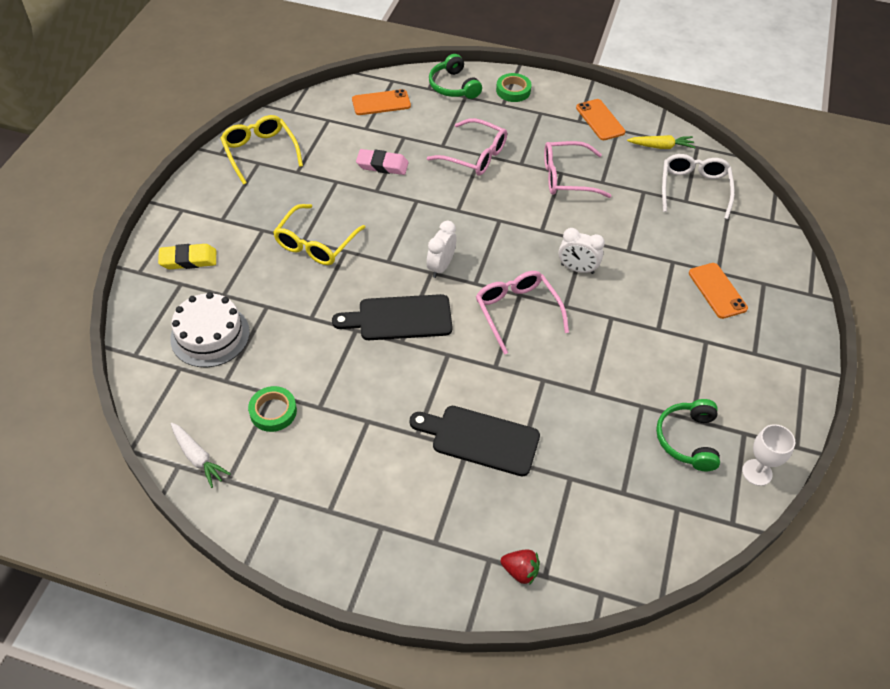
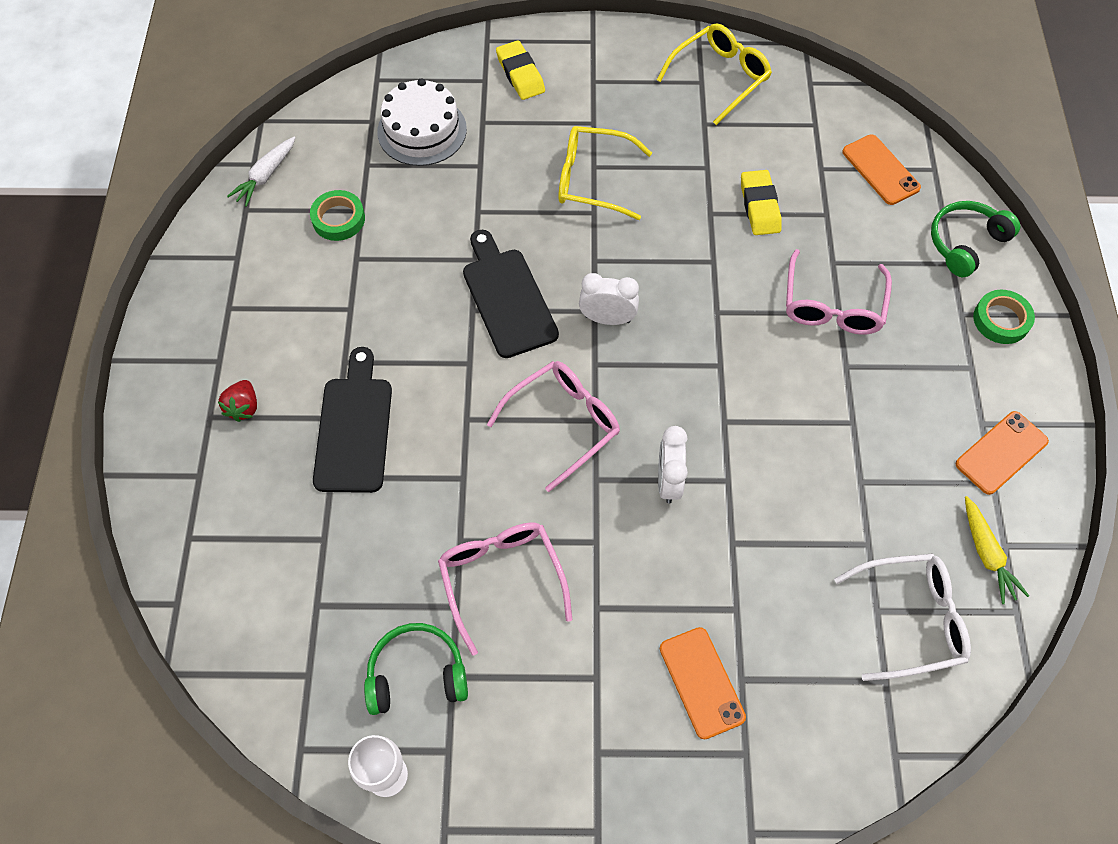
camera: 75 degrees right, 10 degrees up
pink eraser [356,149,409,175] -> yellow eraser [741,170,782,235]
red strawberry [501,550,540,585] -> red strawberry moved to [218,380,257,422]
pink glasses [544,141,611,198] -> pink glasses moved to [438,522,572,656]
orange phone [689,263,748,319] -> orange phone turned 75 degrees counterclockwise [660,627,746,740]

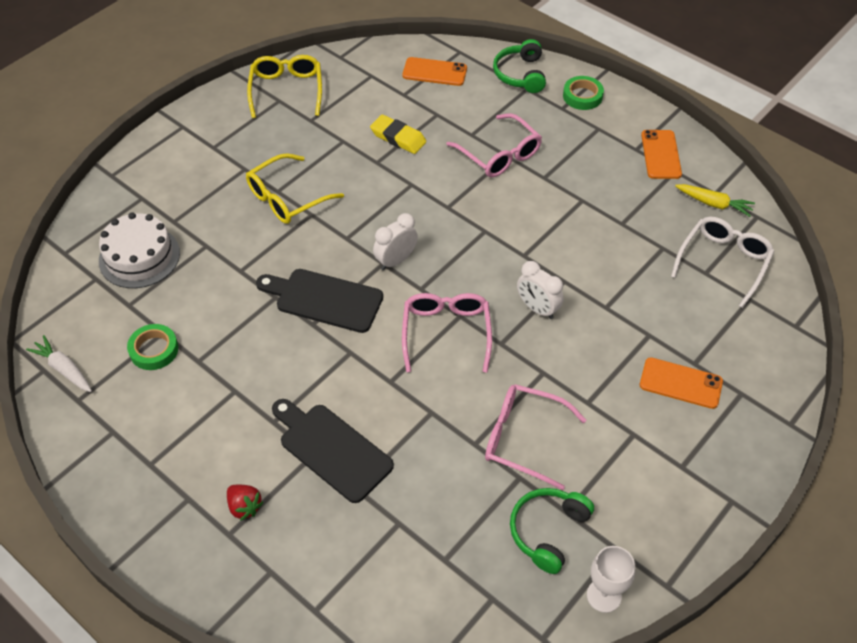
camera: 50 degrees left, 10 degrees down
white carrot [227,137,295,207] -> white carrot turned 150 degrees clockwise [26,335,92,392]
yellow eraser [496,40,545,100] -> none

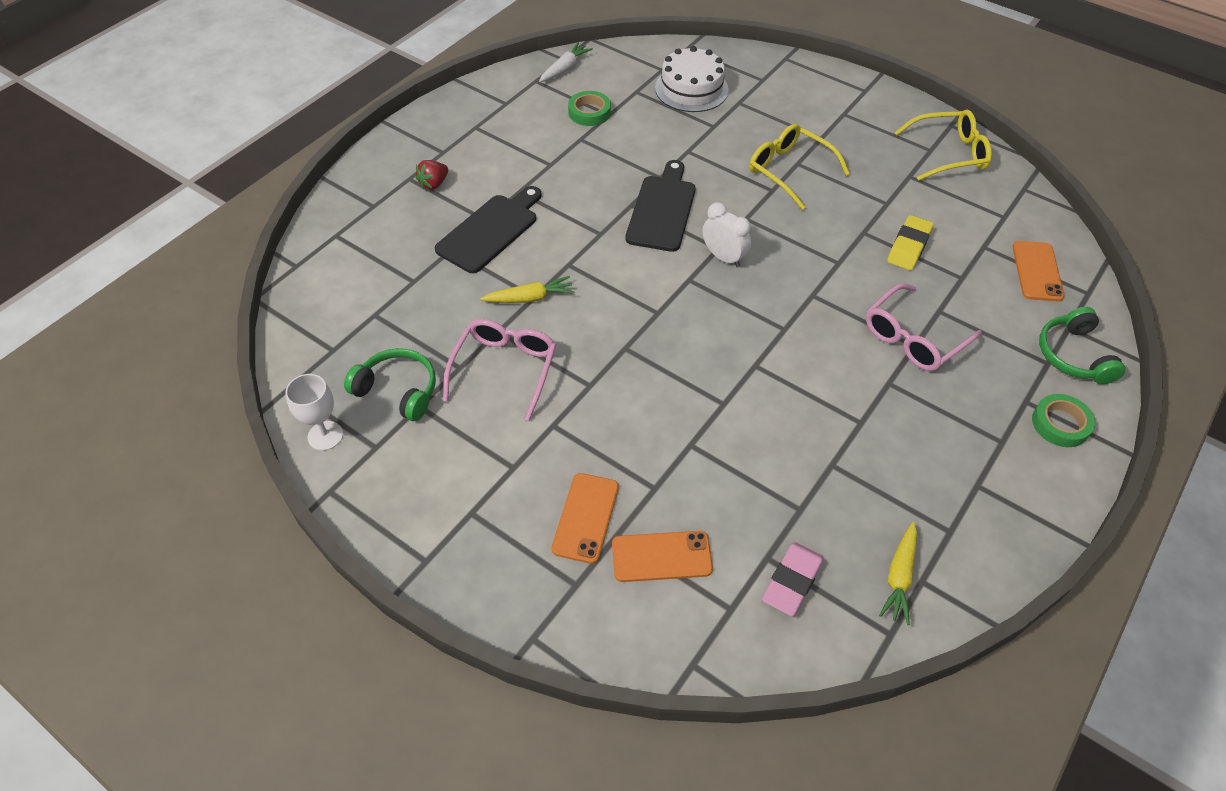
camera: 85 degrees right, 0 degrees up
pink glasses [402,293,492,373] -> none
green headphones [493,39,546,93] -> green headphones turned 90 degrees counterclockwise [1039,307,1125,384]
white clock [517,261,564,319] -> none
orange phone [641,130,682,179] -> orange phone moved to [612,531,713,582]
white glasses [671,217,775,308] -> pink eraser [762,542,824,616]
none -> yellow carrot [480,276,574,303]

